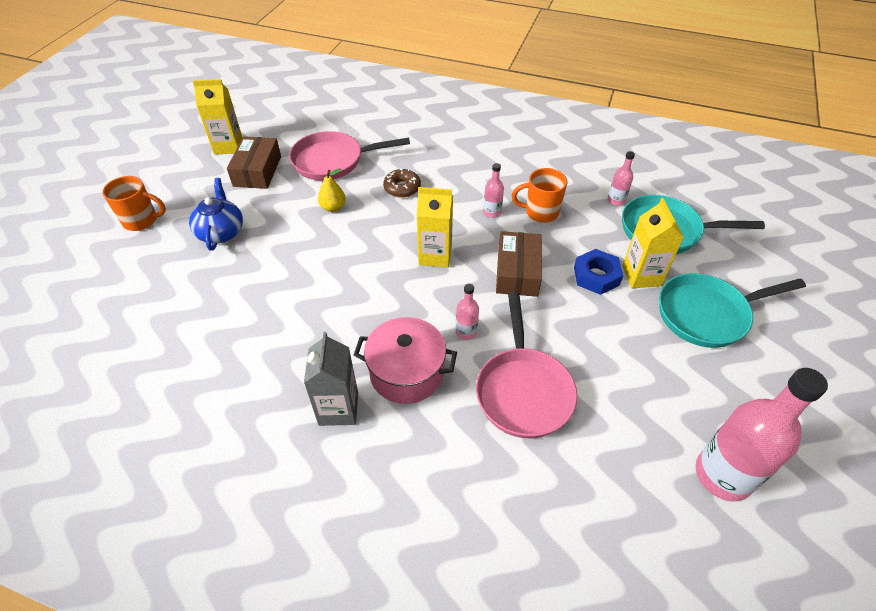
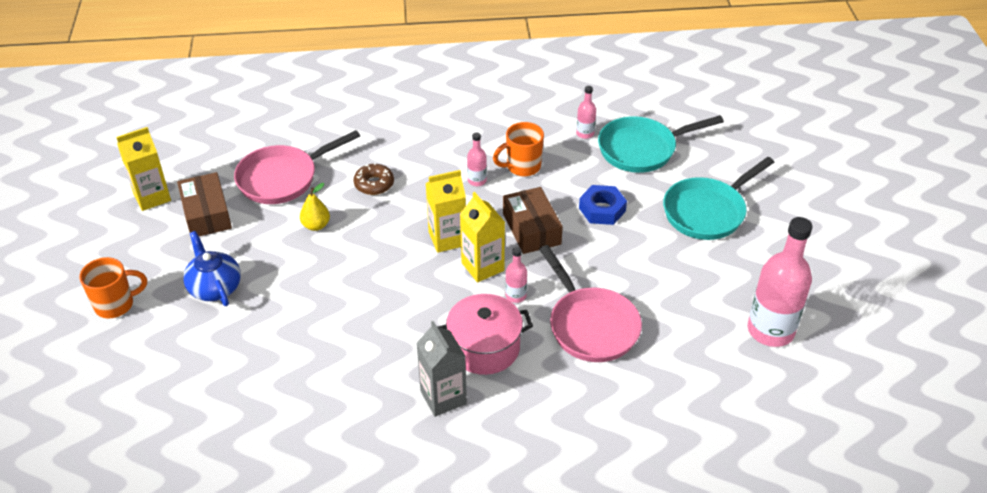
camera: 25 degrees left, 5 degrees down
yellow carton [622,198,684,289] -> yellow carton moved to [460,192,505,282]

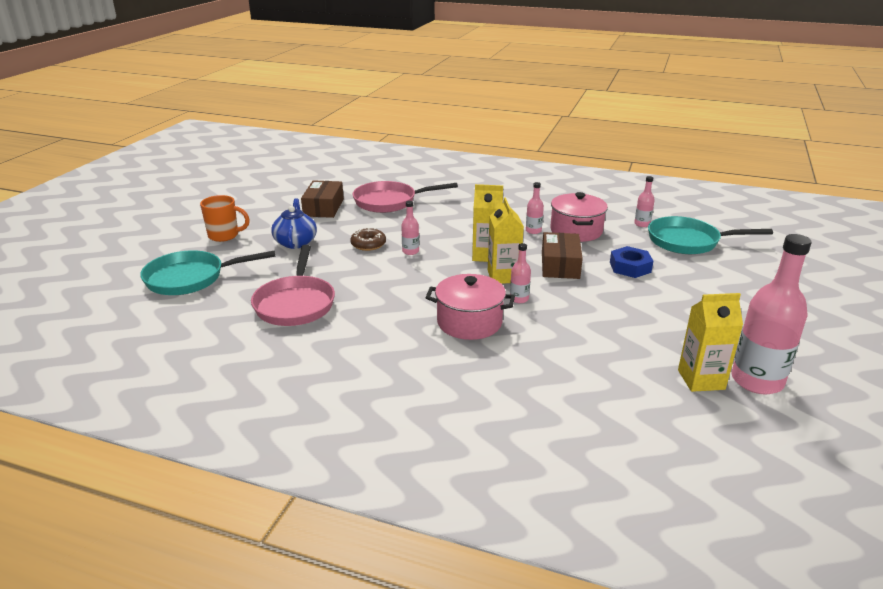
camera: 25 degrees right, 15 degrees down
yellow carton [116,127,171,211] -> yellow carton moved to [678,293,743,392]
yellow pear [300,183,330,231] -> none
brown donut [353,162,394,195] -> brown donut moved to [350,228,386,251]
grey carton [416,321,467,417] -> none
orange mug [493,122,544,176] -> pink pot [550,192,608,242]
pink pan [539,245,642,362] -> pink pan moved to [251,245,335,326]
turquoise pan [663,157,774,240] -> turquoise pan moved to [140,250,275,295]
none -> pink bottle [401,201,419,255]

